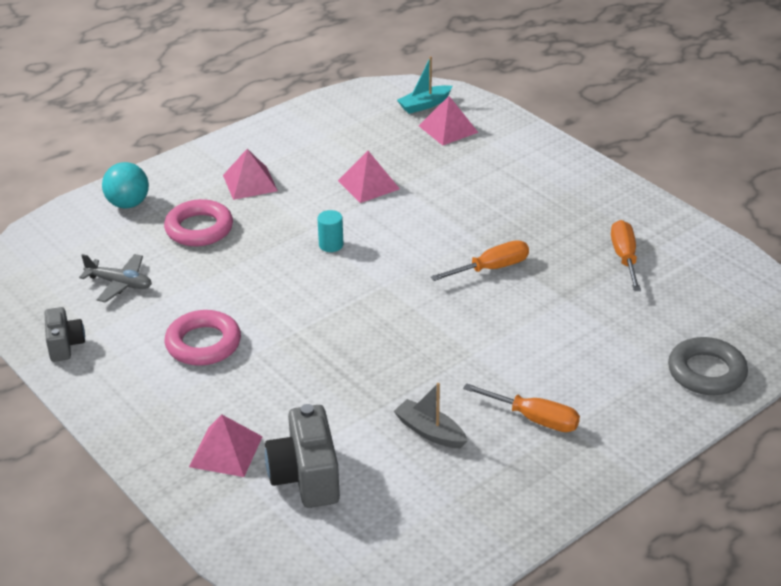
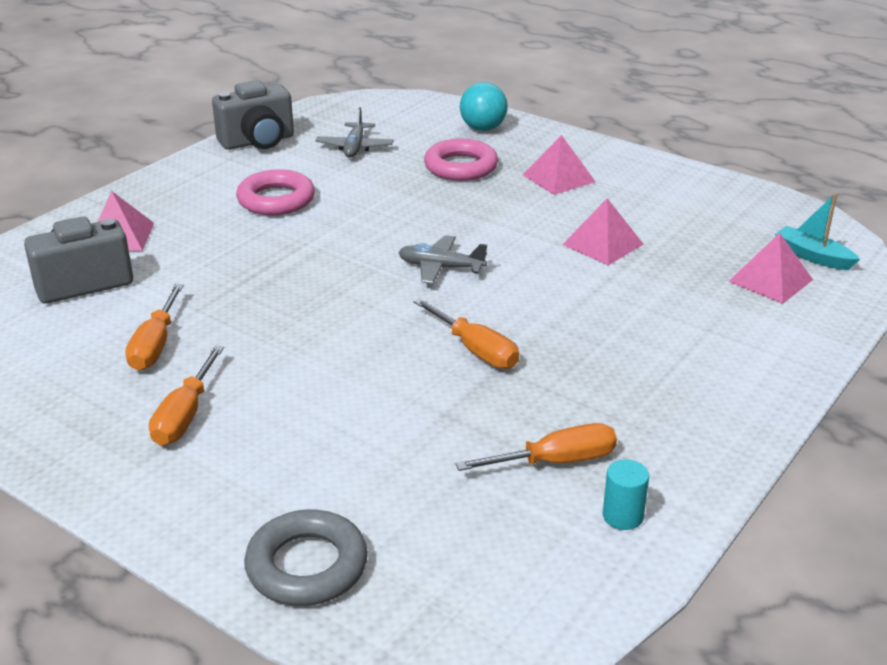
camera: 75 degrees right, 5 degrees down
grey camera [45,307,85,362] -> grey camera [212,80,294,150], size x1.64
turquoise cylinder [317,210,343,252] -> turquoise cylinder moved to [603,459,649,530]
grey boat [394,383,467,448] -> orange screwdriver [125,284,184,371]
none -> grey plane [398,235,487,284]

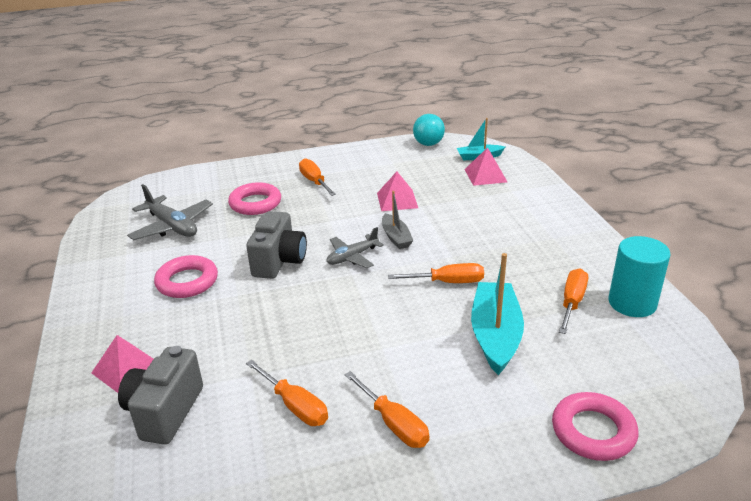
camera: 50 degrees left, 0 degrees up
grey camera [212,80,294,150] -> grey camera moved to [246,211,307,279]
grey ring [244,509,368,606] -> pink ring [552,392,638,461]
grey plane [315,107,394,158] -> grey plane [127,184,213,240], size x1.52
turquoise ball [460,82,508,131] -> turquoise ball moved to [413,114,445,146]
pink pyramid [523,135,596,195] -> orange screwdriver [299,158,336,196]
turquoise cylinder [603,459,649,530] -> turquoise cylinder [609,236,671,317], size x1.98
none -> grey boat [382,191,413,249]
none -> turquoise boat [471,253,524,375]

